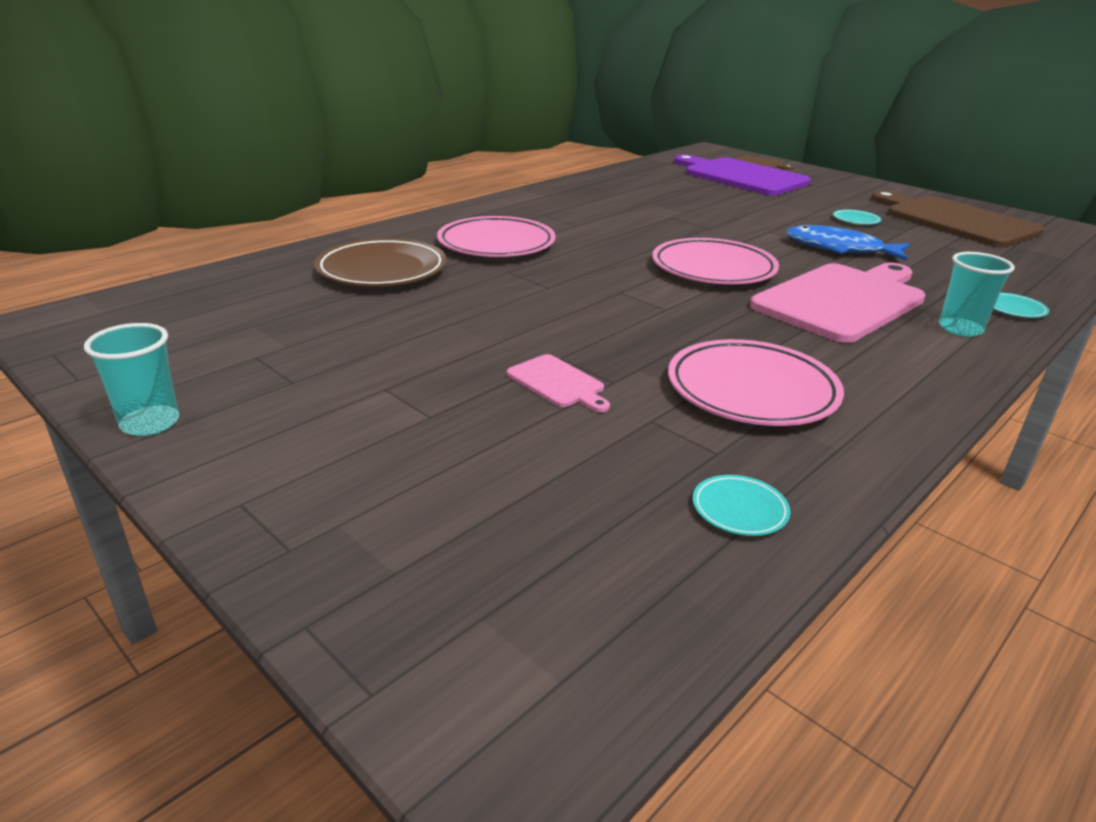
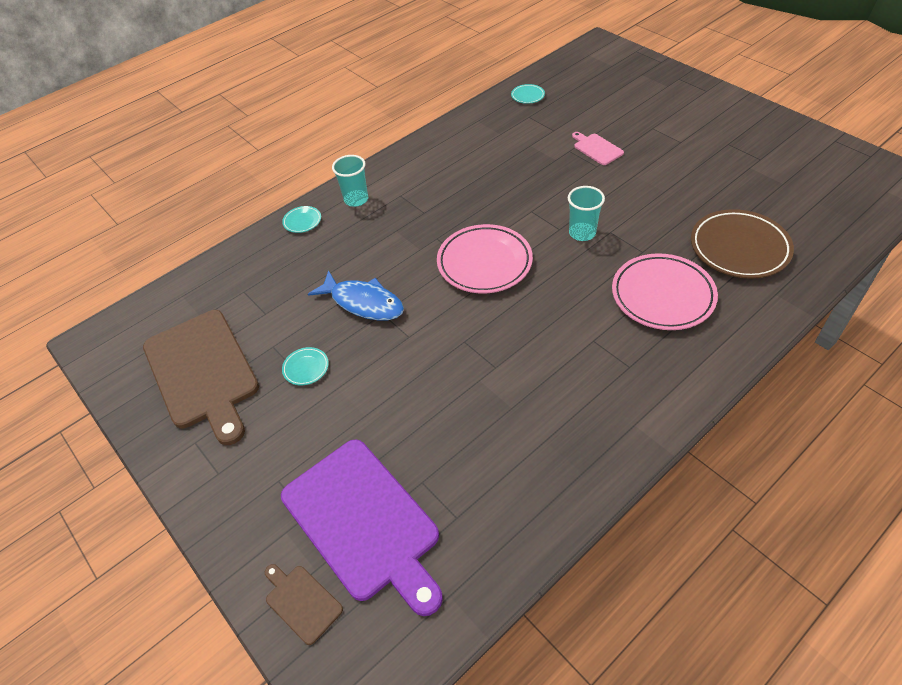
camera: 170 degrees left, 20 degrees up
turquoise cup [84,323,179,436] -> turquoise cup moved to [568,186,605,241]
pink plate [668,339,844,426] -> none
pink cutting board [750,263,925,343] -> none

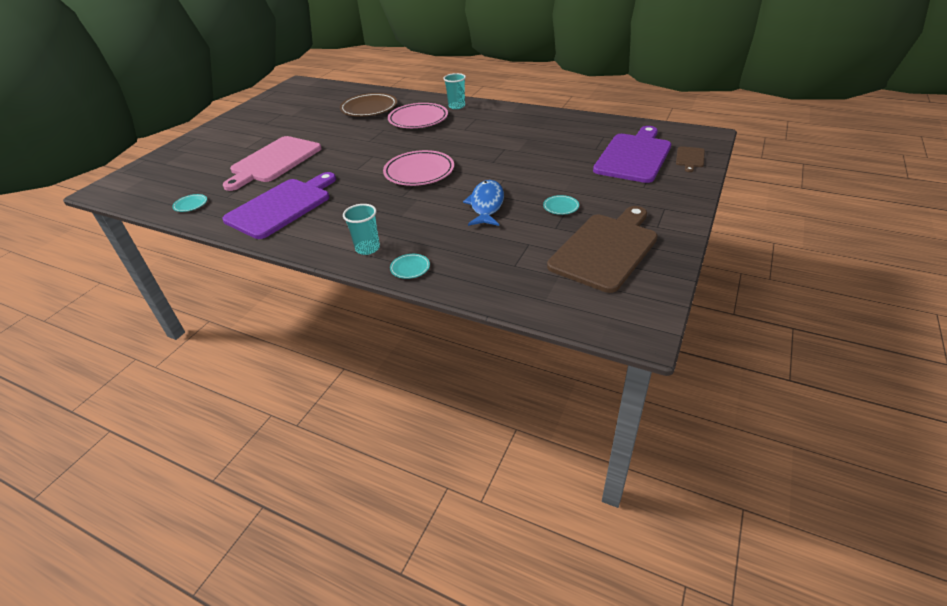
camera: 115 degrees left, 10 degrees down
turquoise cup [568,186,605,241] -> turquoise cup moved to [443,73,466,109]
pink cutting board [572,132,624,165] -> pink cutting board [223,136,322,191], size x2.29
none -> purple cutting board [223,172,336,239]

